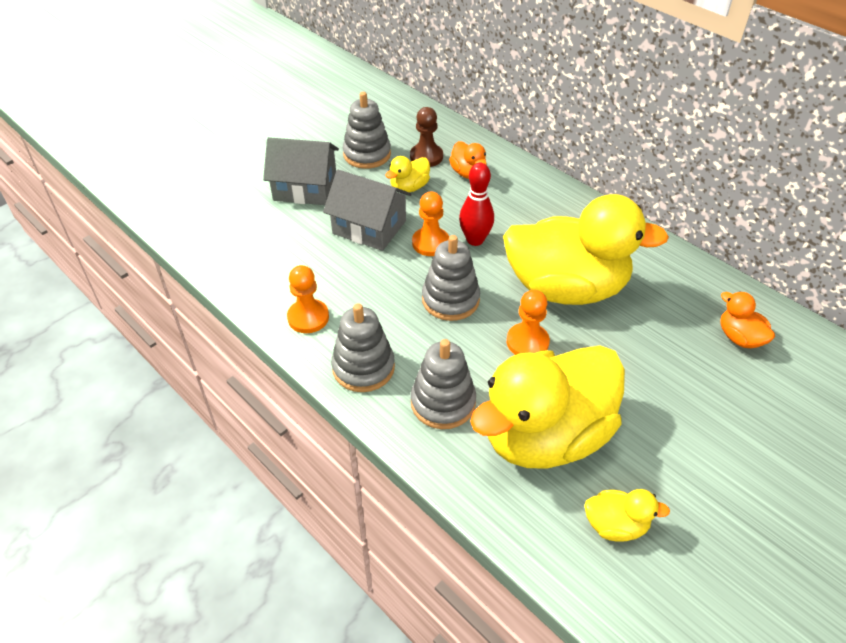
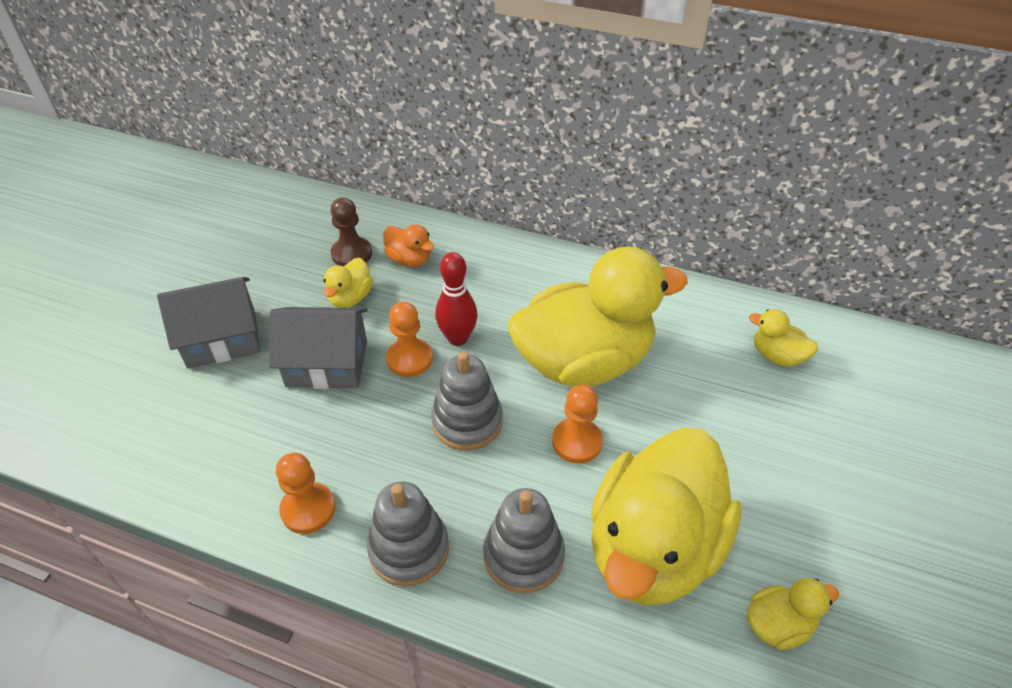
camera: 25 degrees left, 0 degrees up
grey stacking toy [343,92,391,169] -> none
orange duck [720,292,775,348] -> yellow duck [749,309,818,367]

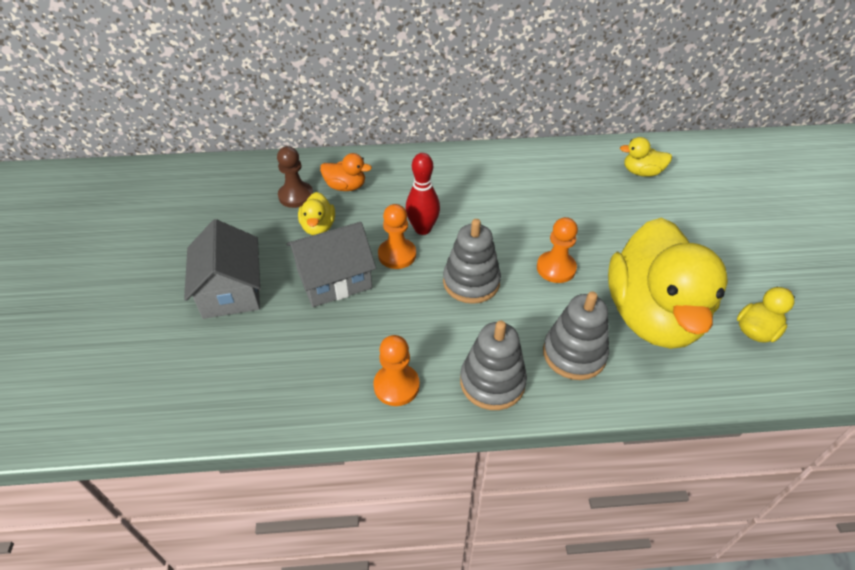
camera: 25 degrees left, 0 degrees up
grey house [157,277,260,369] -> grey house turned 60 degrees counterclockwise [184,219,260,319]
yellow duck [508,246,688,387] -> none

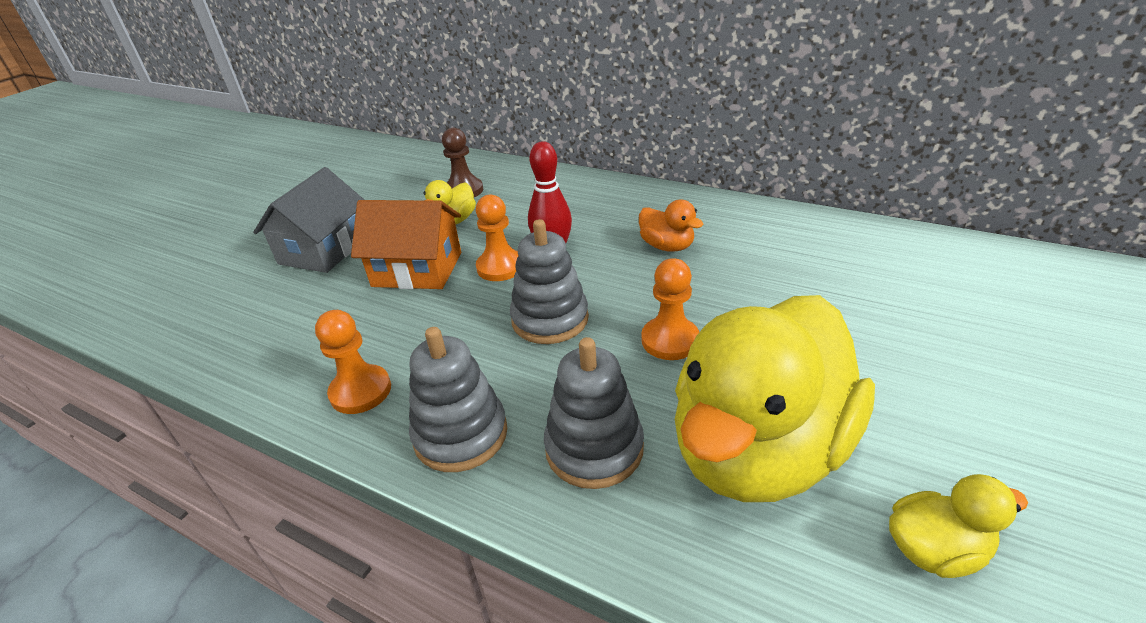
camera: 35 degrees right, 10 degrees down
grey house [286,222,376,307] -> orange house [351,200,461,289]
orange duck [320,153,372,191] -> orange duck moved to [639,199,703,252]
yellow duck [620,137,672,177] -> none

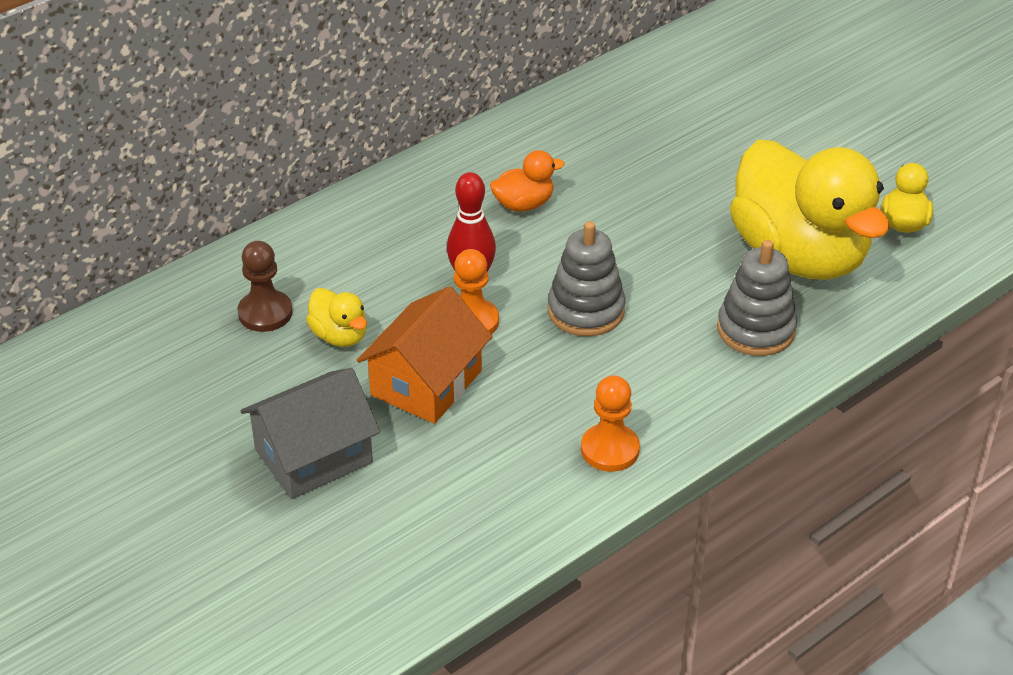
camera: 70 degrees left, 5 degrees up
grey house [253,167,364,273] -> grey house turned 75 degrees counterclockwise [241,368,380,499]
grey stacking toy [409,327,507,472] -> none
orange pawn [641,258,699,360] -> none

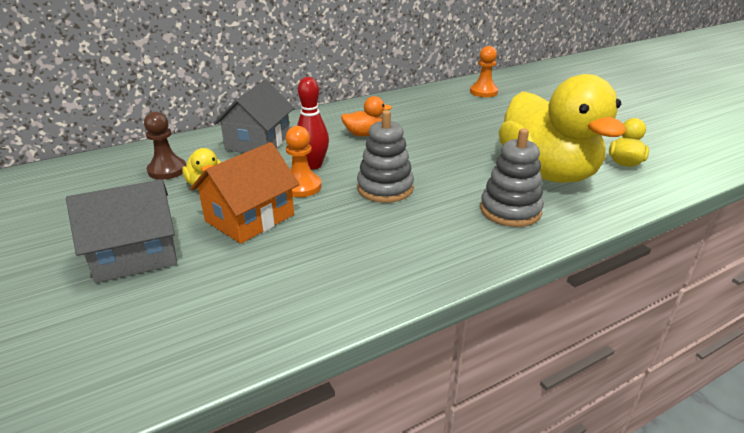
camera: 10 degrees right, 10 degrees down
orange pawn [581,375,640,472] -> orange pawn moved to [470,46,498,97]
none -> grey house [213,80,294,153]

